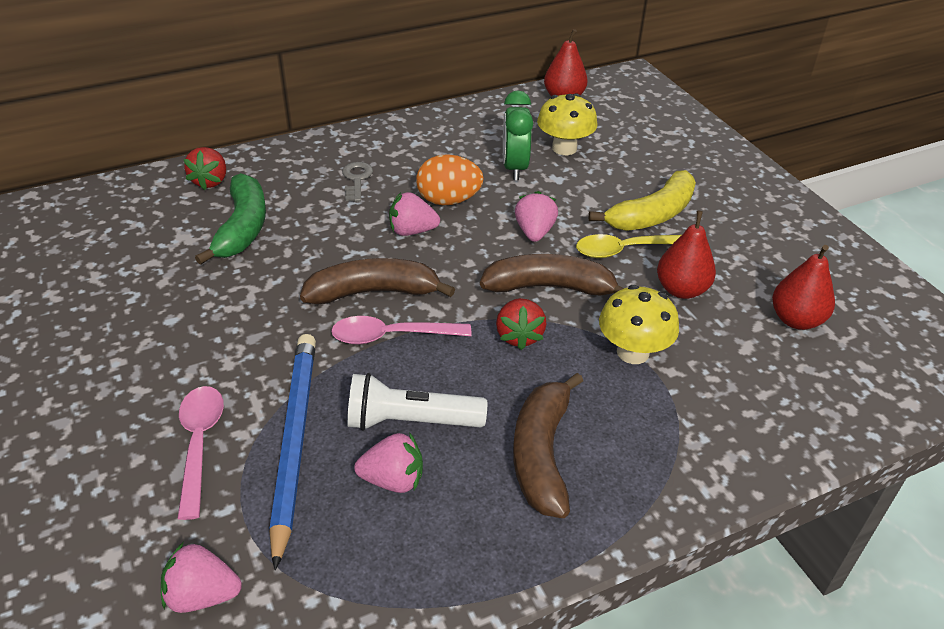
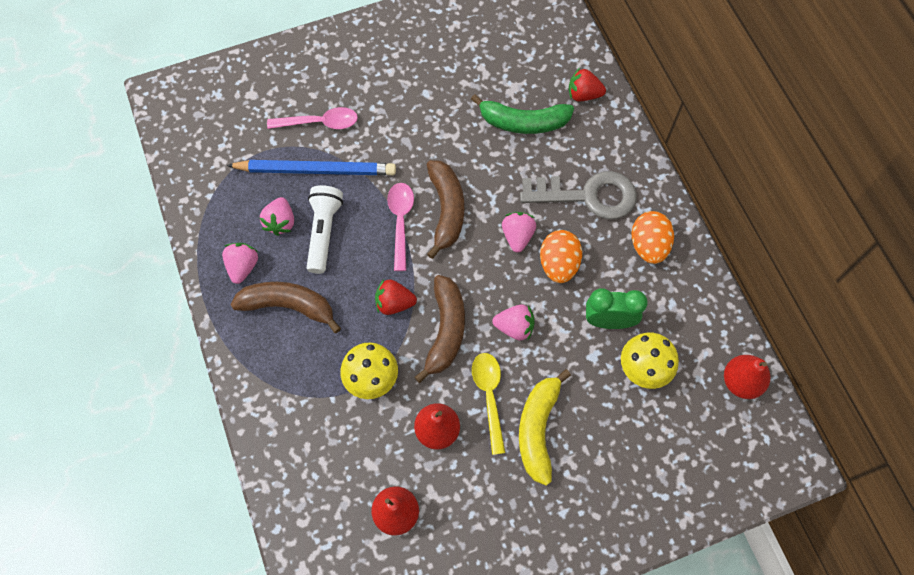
camera: 95 degrees right, 25 degrees up
pink strawberry [161,542,242,613] -> pink strawberry moved to [222,243,258,284]
grey key [342,162,373,202] -> grey key [520,171,637,219], size x2.10
yellow banana [589,170,696,231] -> yellow banana turned 45 degrees clockwise [519,369,571,485]
none -> orange egg [631,211,674,264]

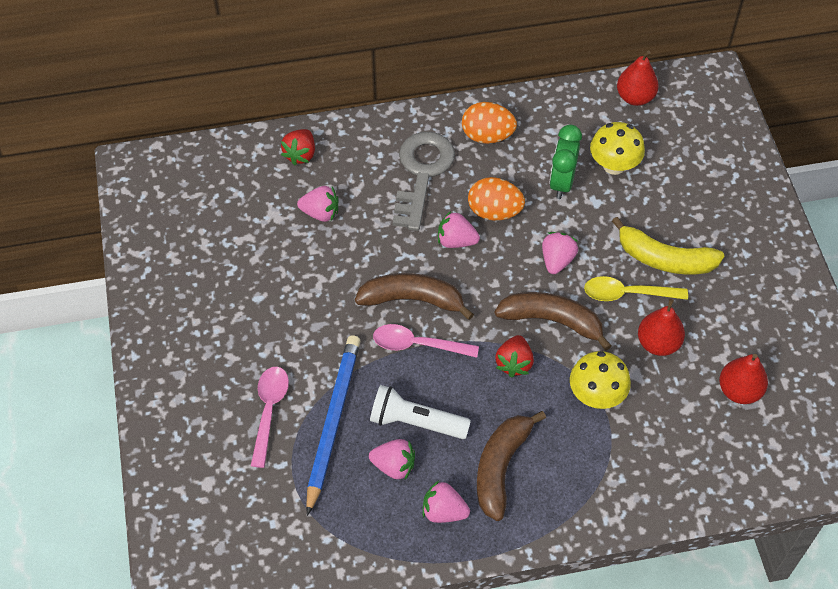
camera: 80 degrees left, 10 degrees down
green banana [471,94,574,134] -> pink strawberry [297,186,338,222]

